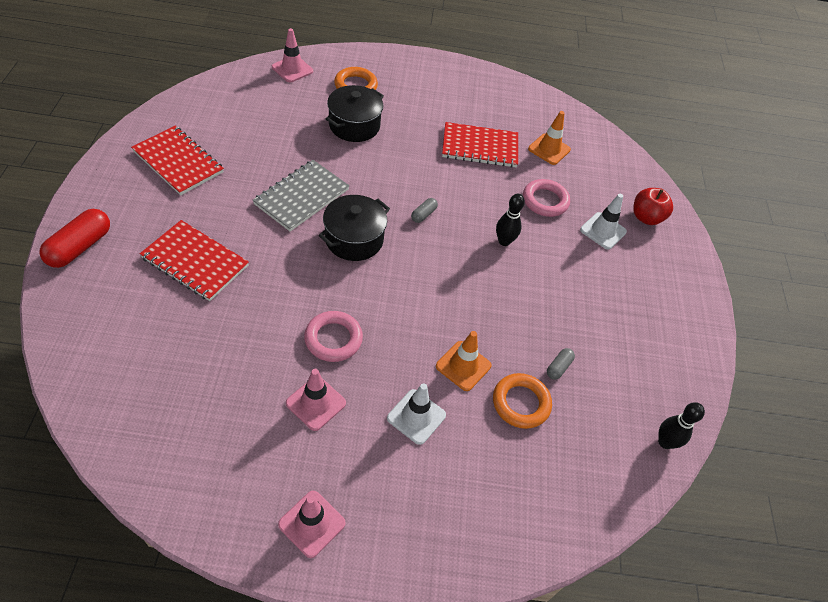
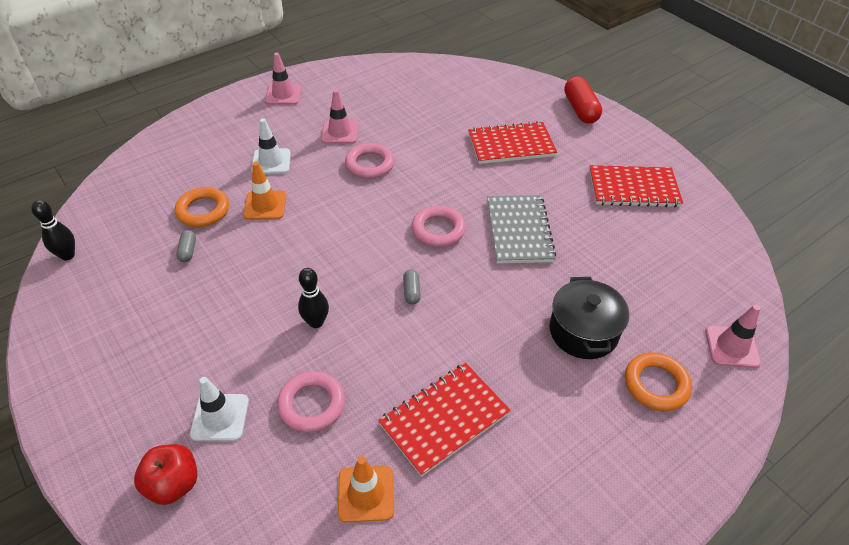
camera: 145 degrees right, 5 degrees down
black pot [319,195,390,261] -> pink ring [412,206,466,247]

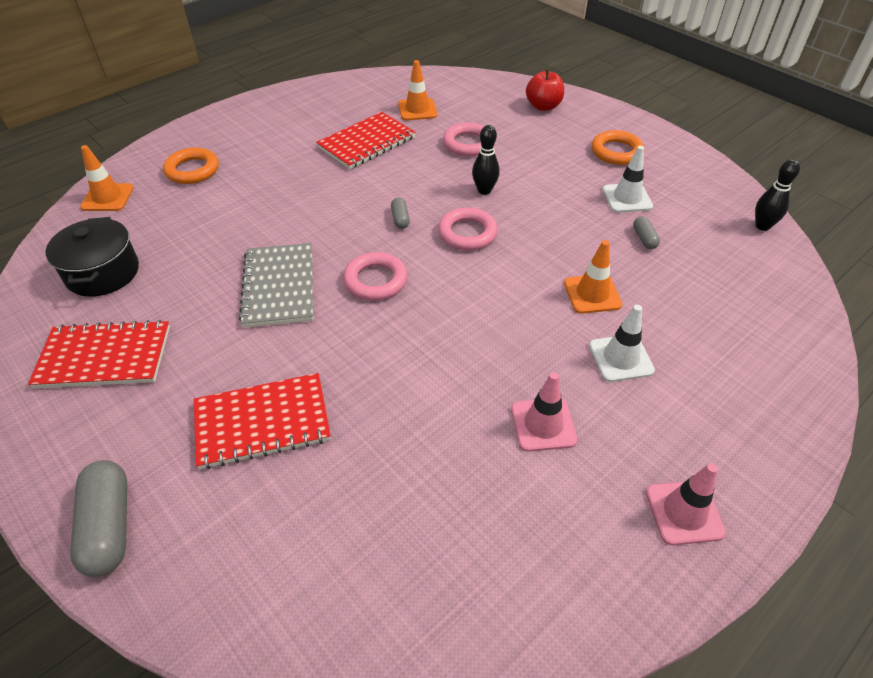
camera: 175 degrees right, 0 degrees up
orange ring [175,187,229,227] -> orange ring moved to [592,130,645,165]
white traffic cone [190,377,249,441] -> white traffic cone moved to [602,146,653,213]
pink ring [345,143,394,179] -> pink ring moved to [438,207,498,250]
black pot [549,277,630,359] -> black pot moved to [45,217,139,297]
red capsule [564,76,602,124] -> grey capsule [70,460,127,577]
pink traffic cone [705,304,761,368] -> orange traffic cone [80,145,134,211]

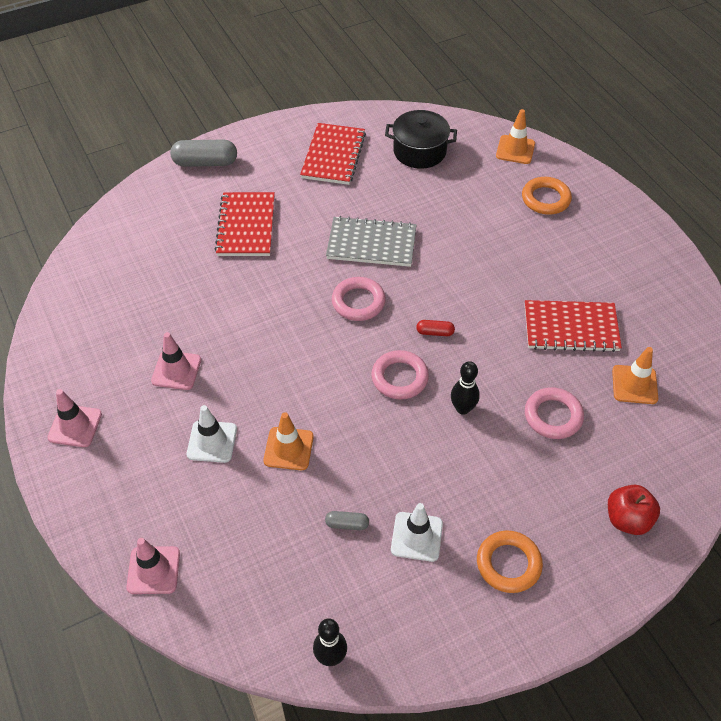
camera: 105 degrees right, 5 degrees up
red notebook [316,112,416,169] -> red notebook turned 60 degrees counterclockwise [525,300,622,352]
grey capsule [391,198,410,229] -> red capsule [416,320,455,336]
none -> pink traffic cone [126,538,180,594]

